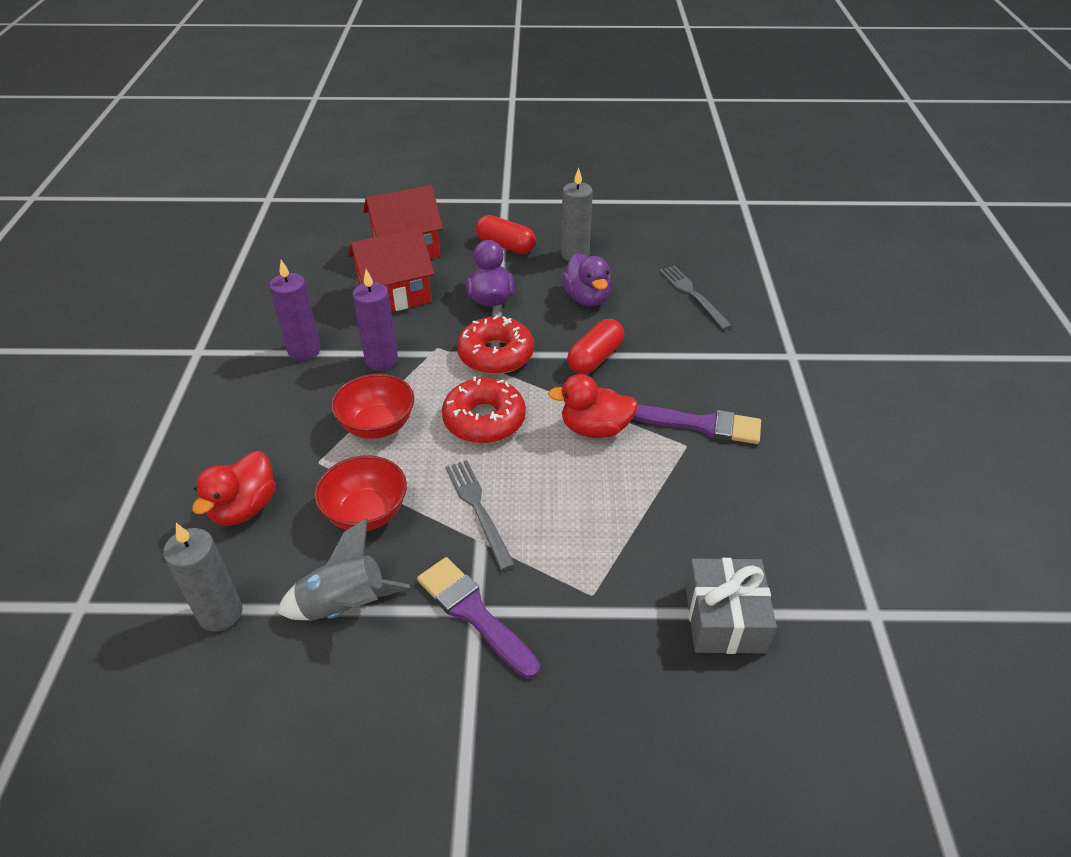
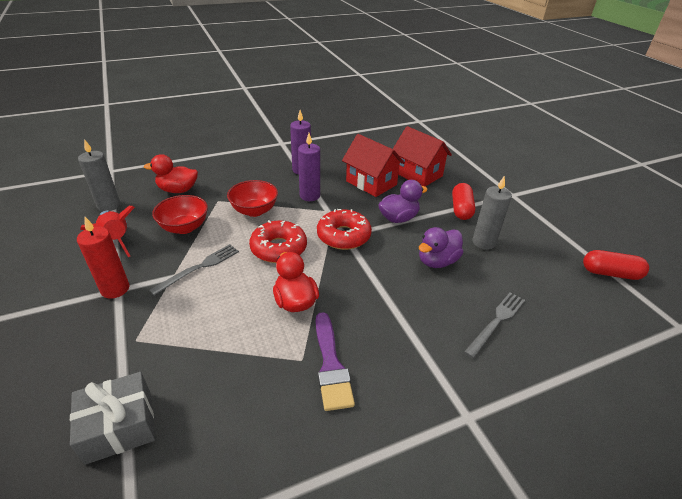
camera: 65 degrees right, 5 degrees down
grey rocket [277,518,410,620] -> red rocket [80,206,135,257]
purple brush [417,557,540,679] -> red candle [77,217,129,299]
red capsule [567,319,624,374] -> red capsule moved to [583,250,649,280]

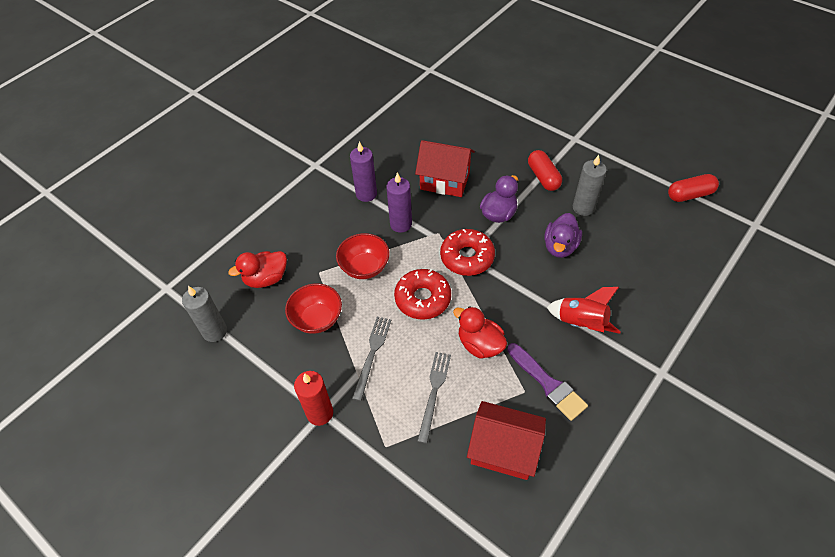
camera: 25 degrees left, 15 degrees up
grey gift [70,372,156,465] -> none
red rocket [80,206,135,257] -> red rocket moved to [547,287,621,334]
red house [393,126,452,186] -> red house moved to [467,401,546,480]
grey fork [464,292,525,359] -> grey fork moved to [417,352,451,444]

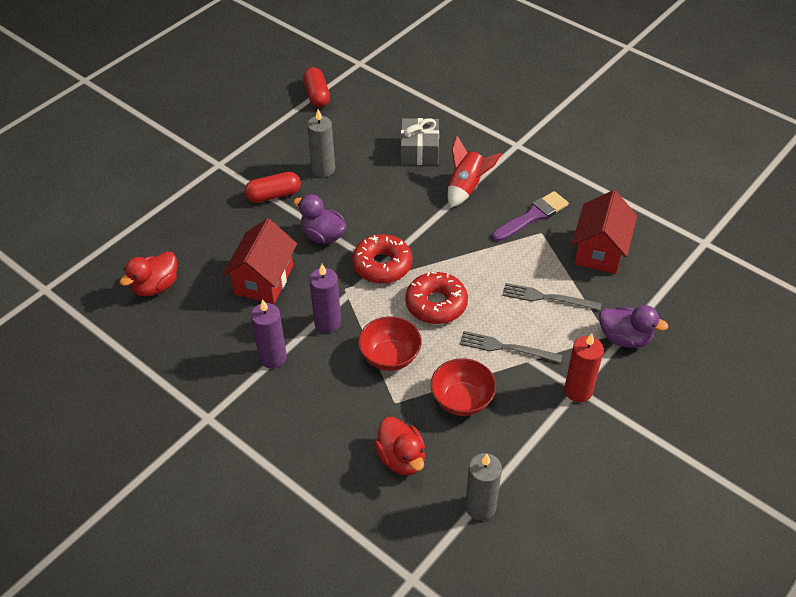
camera: 90 degrees left, 5 degrees down
red duck [453,306,507,359] -> red duck moved to [120,251,177,296]
purple duck [544,213,582,258] -> purple duck moved to [599,305,668,348]
none -> grey gift [401,118,439,165]

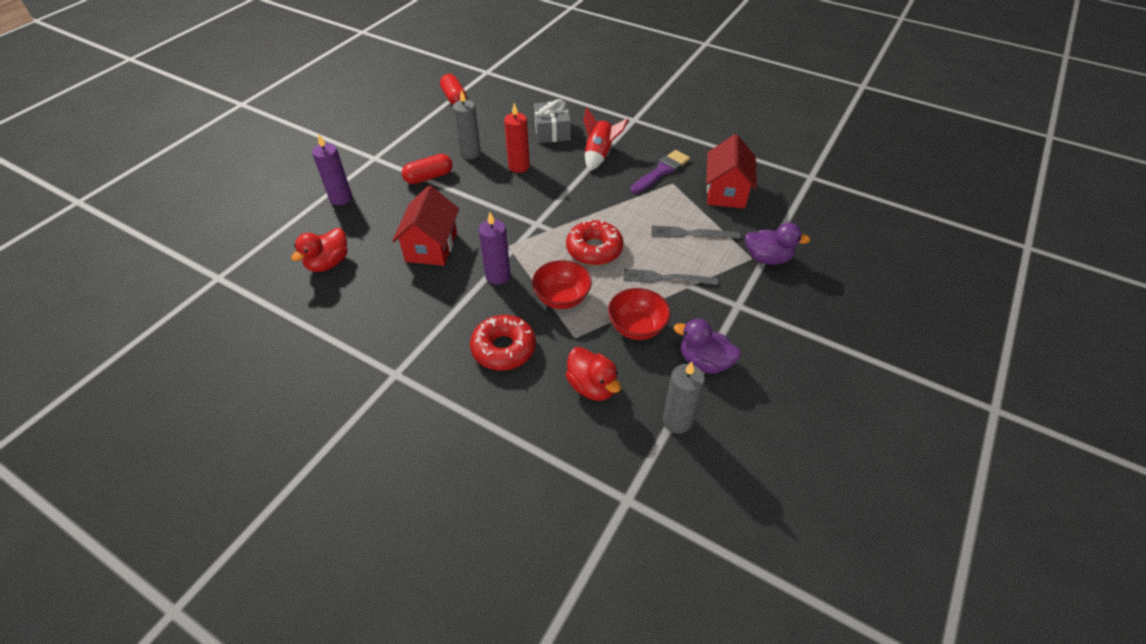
camera: 10 degrees left, 0 degrees up
purple candle [251,299,287,369] -> purple candle moved to [312,134,352,205]
purple duck [293,194,346,244] -> purple duck moved to [674,319,741,374]
red donut [352,234,413,284] -> red donut moved to [470,315,536,371]
red candle [564,333,604,402] -> red candle moved to [504,103,530,173]

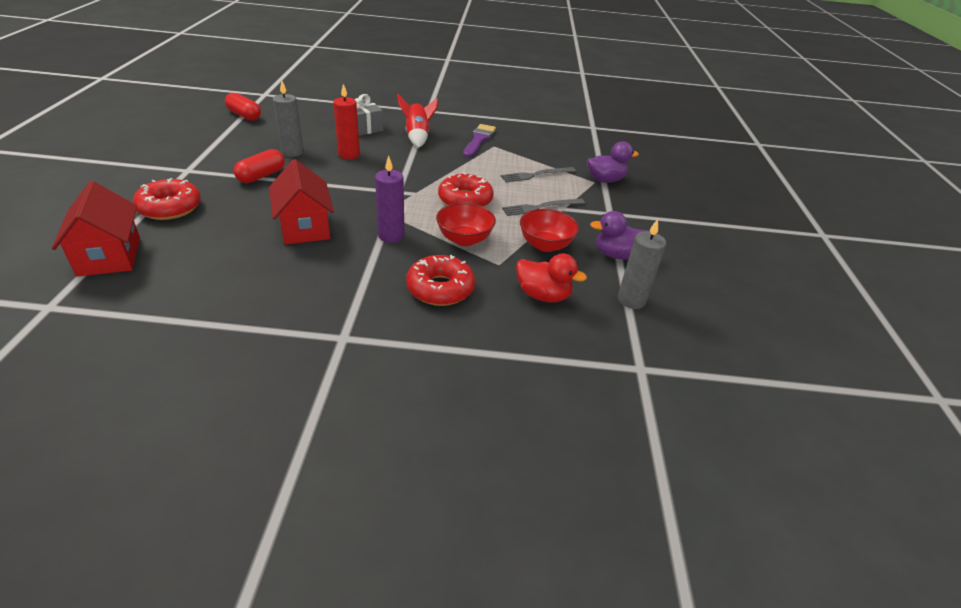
camera: 30 degrees left, 10 degrees down
red duck [291,228,348,272] -> none
purple candle [312,134,352,205] -> red donut [133,178,201,220]
red house [706,134,757,209] -> red house moved to [52,181,140,277]

